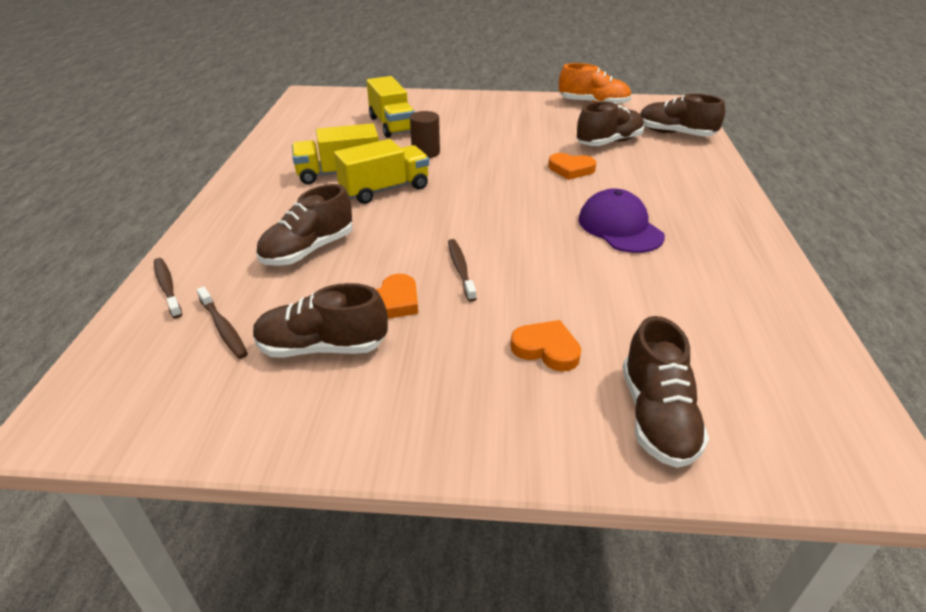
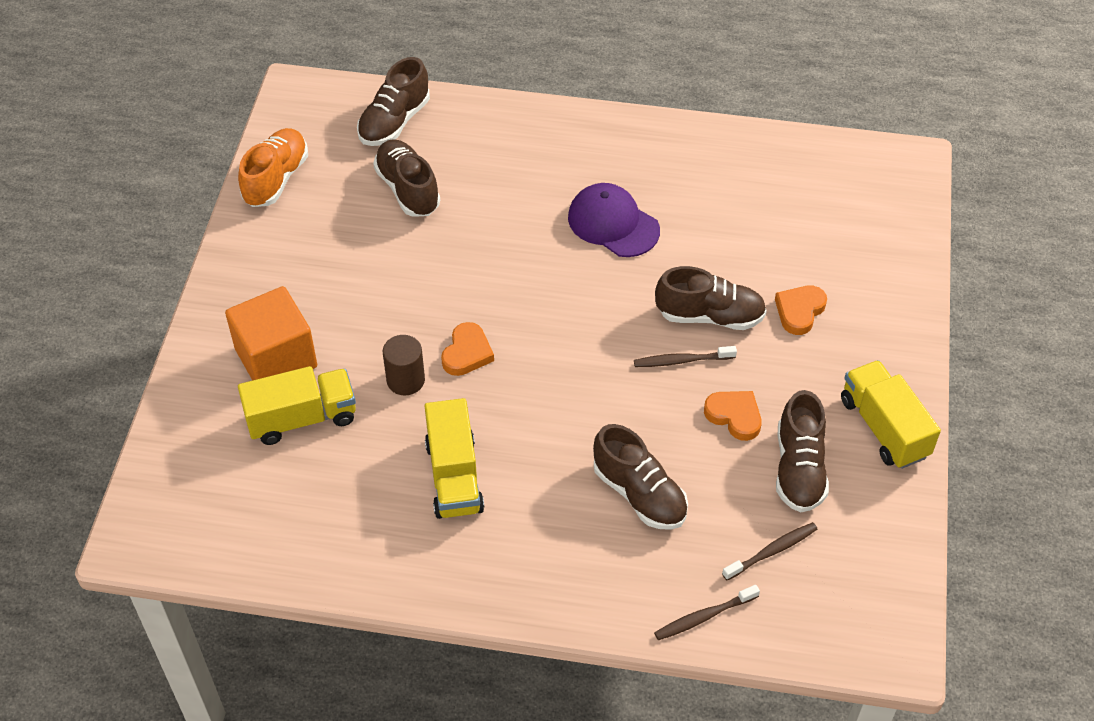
camera: 85 degrees left, 15 degrees up
yellow truck [334,139,429,204] -> yellow truck moved to [841,360,941,469]
orange heart [548,153,596,180] -> orange heart moved to [441,322,494,376]
purple cap [578,188,665,253] -> purple cap turned 60 degrees clockwise [568,183,660,257]
brown shoe [623,316,709,468] -> brown shoe moved to [655,266,767,330]
none -> orange cube [225,286,317,381]

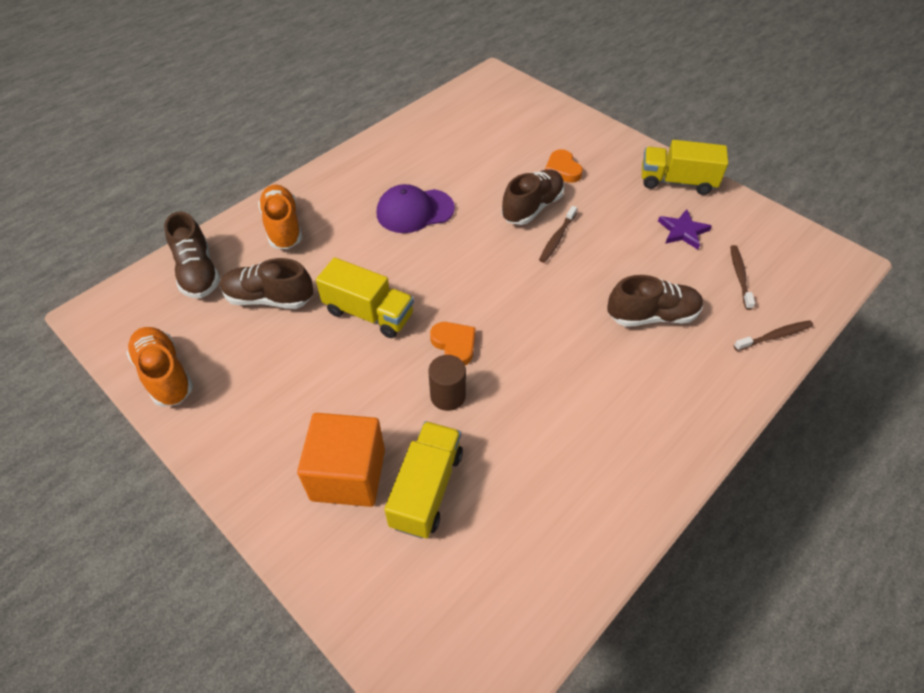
camera: 55 degrees left, 0 degrees up
yellow truck [425,398,484,519] -> yellow truck moved to [316,257,414,338]
brown toothbrush [654,585,760,640] -> brown toothbrush turned 120 degrees counterclockwise [734,320,813,351]
orange heart [704,391,762,441] -> none
brown shoe [776,390,829,512] -> purple star [658,209,712,249]
none -> orange shoe [258,185,302,249]

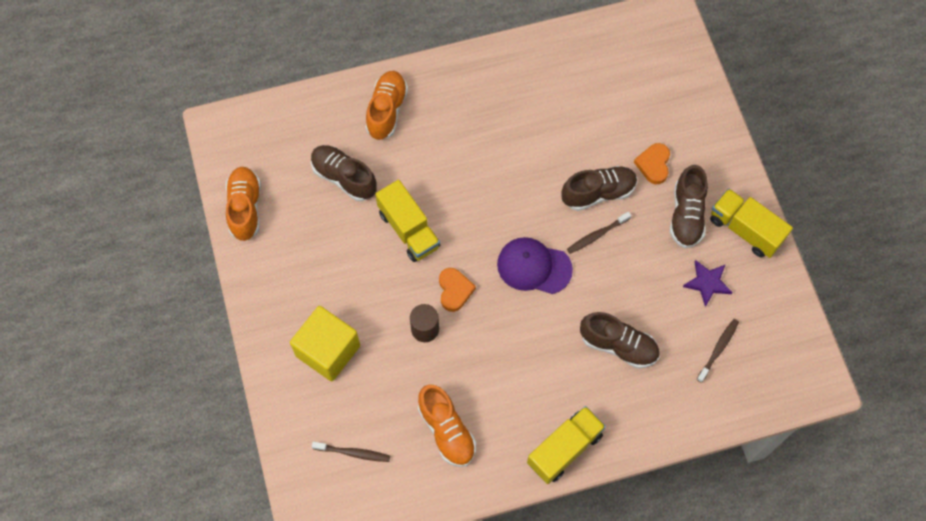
camera: 30 degrees right, 15 degrees up
brown shoe [164,211,220,298] -> brown shoe moved to [670,165,708,248]
orange cube [297,413,385,507] -> yellow cube [290,306,360,381]
purple cap [377,184,455,233] -> purple cap moved to [497,237,573,294]
yellow truck [384,421,463,538] -> yellow truck moved to [527,406,606,484]
brown toothbrush [734,320,813,351] -> brown toothbrush moved to [312,442,390,462]
none -> orange shoe [418,384,476,467]

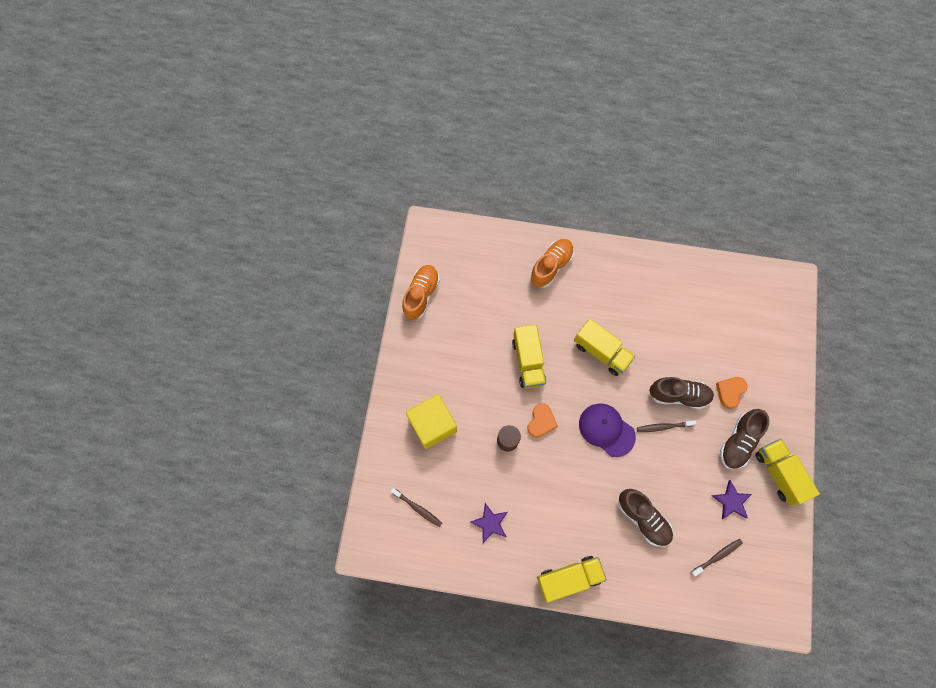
camera: 25 degrees right, 5 degrees up
brown shoe [311,145,376,201] -> none
orange shoe [418,384,476,467] -> purple star [470,503,507,543]
none -> yellow truck [574,319,636,376]

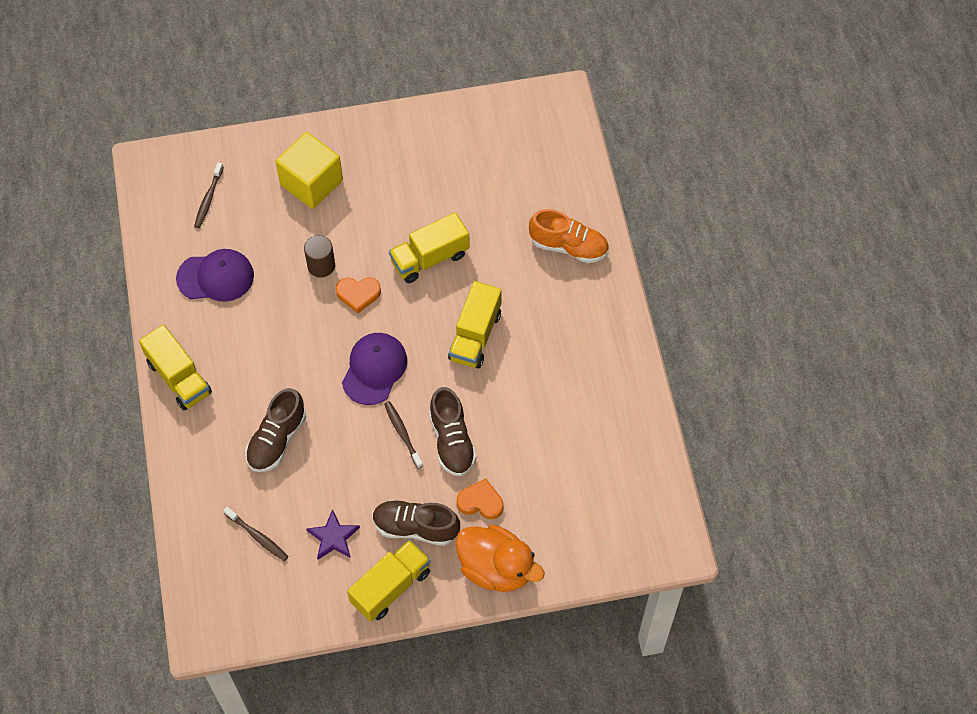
camera: 70 degrees right, 10 degrees down
orange shoe [402,265,440,320] -> none
purple star [470,503,507,543] -> purple cap [176,249,254,302]
none -> orange duck [455,525,545,592]

